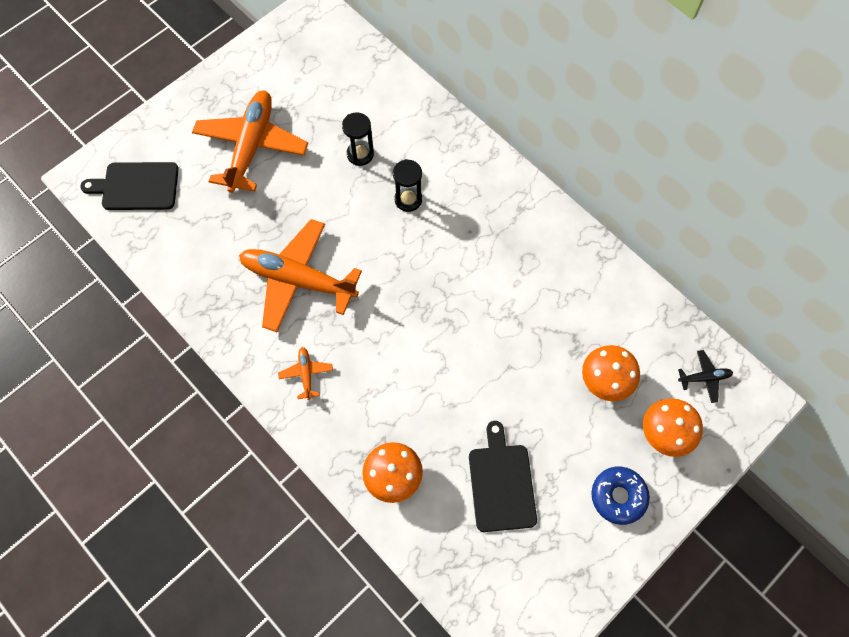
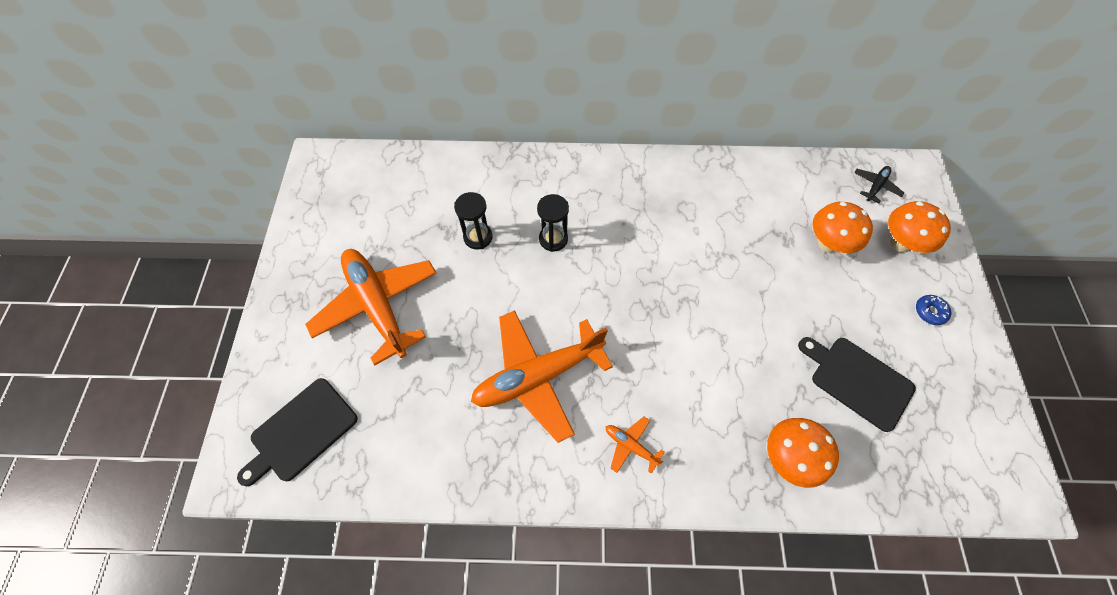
camera: 45 degrees left, 5 degrees down
blue donut [591,466,650,525] -> blue donut [916,295,951,325], size x0.58

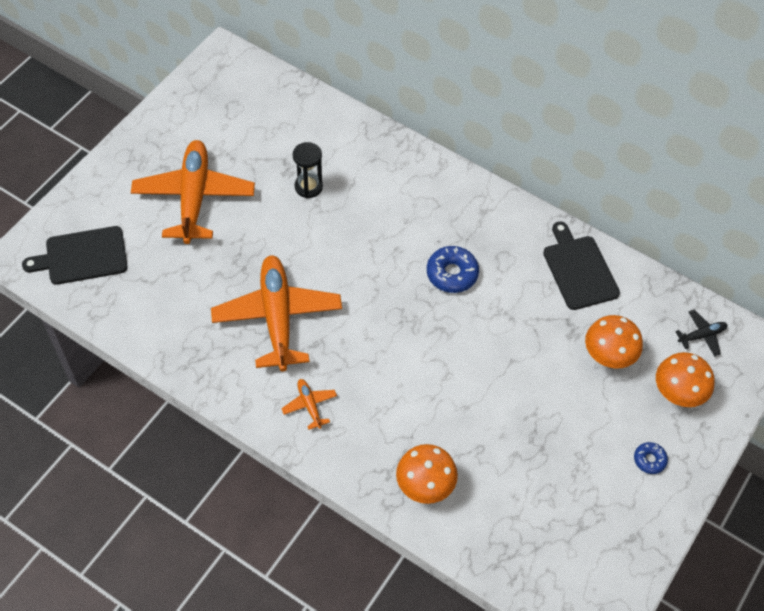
camera: 30 degrees right, 5 degrees down
orange plane [471,310,613,443] -> orange plane turned 75 degrees clockwise [211,255,342,371]
black hourglass [537,194,569,252] -> none
black cutting board [798,337,916,432] -> black cutting board moved to [543,221,620,310]
none -> blue donut [427,246,479,293]

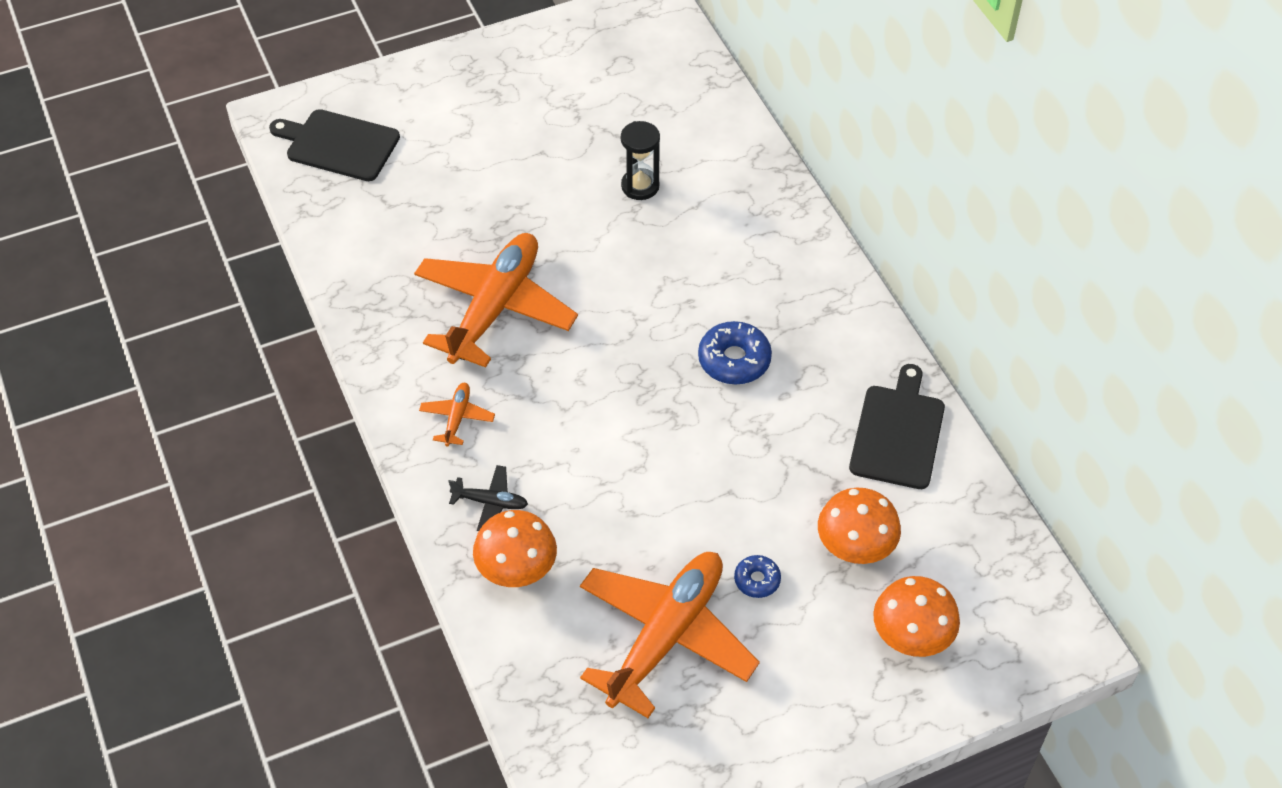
camera: 35 degrees right, 5 degrees down
orange plane [131,140,255,244] -> orange plane moved to [580,552,760,718]
blue donut [634,442,668,474] -> blue donut moved to [734,555,781,598]
black plane [675,310,727,357] -> black plane moved to [448,465,528,531]

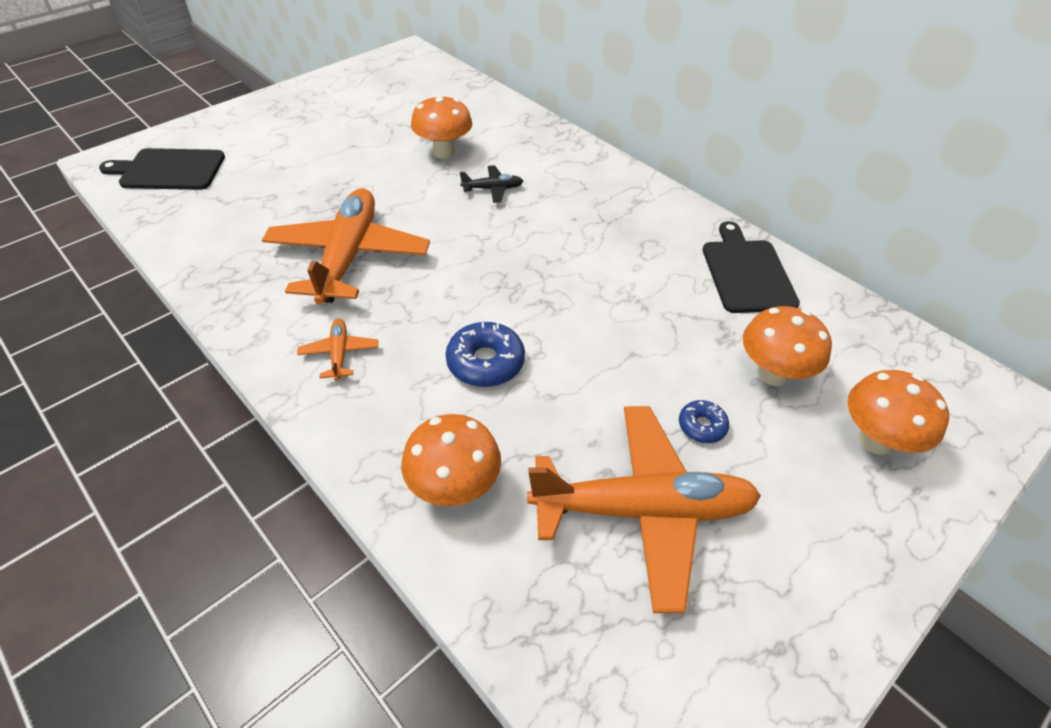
camera: 20 degrees left, 5 degrees down
black plane [448,465,528,531] -> black plane moved to [460,165,523,203]
orange plane [580,552,760,718] -> orange plane turned 75 degrees clockwise [527,406,761,613]
black hourglass [621,121,660,200] -> orange mushroom [411,95,472,159]
blue donut [698,321,772,384] -> blue donut moved to [446,322,525,387]

